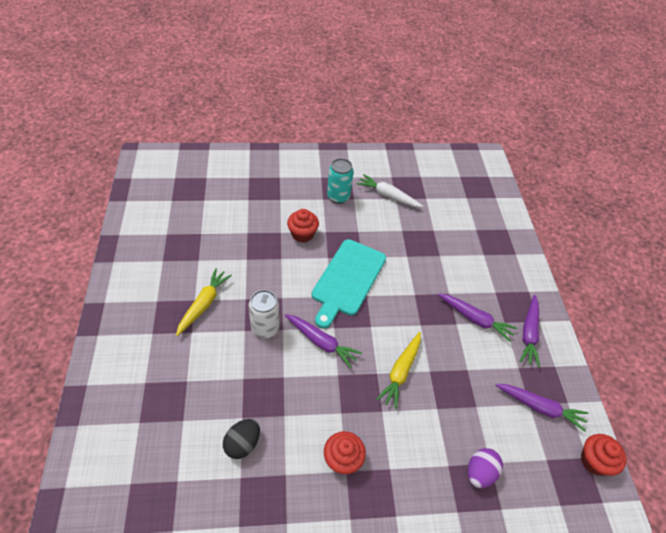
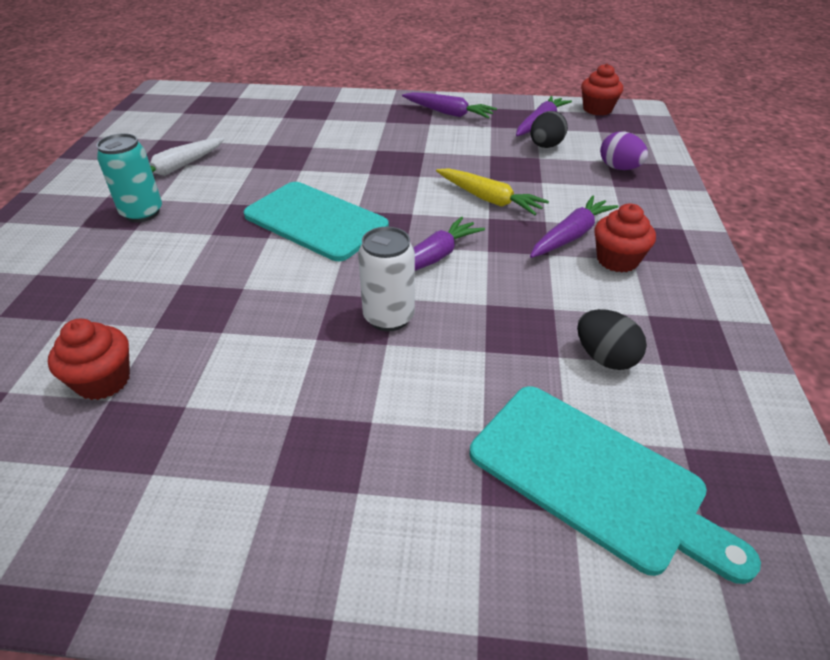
camera: 75 degrees left, 10 degrees down
yellow carrot [176,268,232,336] -> none
red cupcake [287,209,319,242] -> red cupcake moved to [48,319,130,400]
purple carrot [438,293,518,342] -> purple carrot moved to [530,195,619,258]
none -> turquoise cutting board [470,386,761,584]
none -> black egg [530,111,568,148]

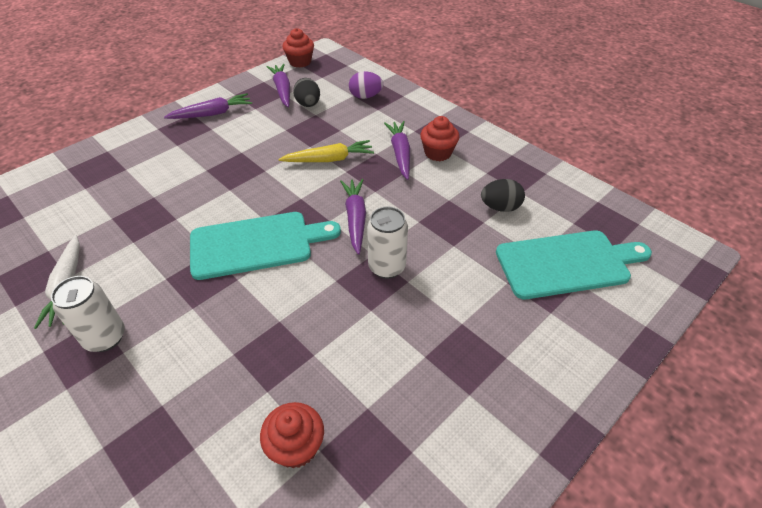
camera: 50 degrees left, 5 degrees up
turquoise can [96,133,162,222] -> white can [51,276,125,352]

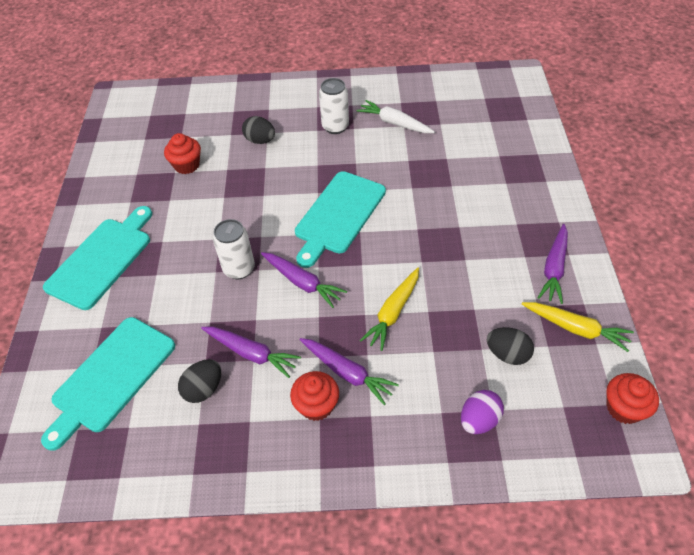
camera: 135 degrees right, 5 degrees up
purple carrot [267,64,290,107] -> purple carrot moved to [201,327,301,378]
none -> turquoise cutting board [43,206,152,310]
none -> black egg [242,116,275,144]
none -> yellow carrot [522,302,634,352]

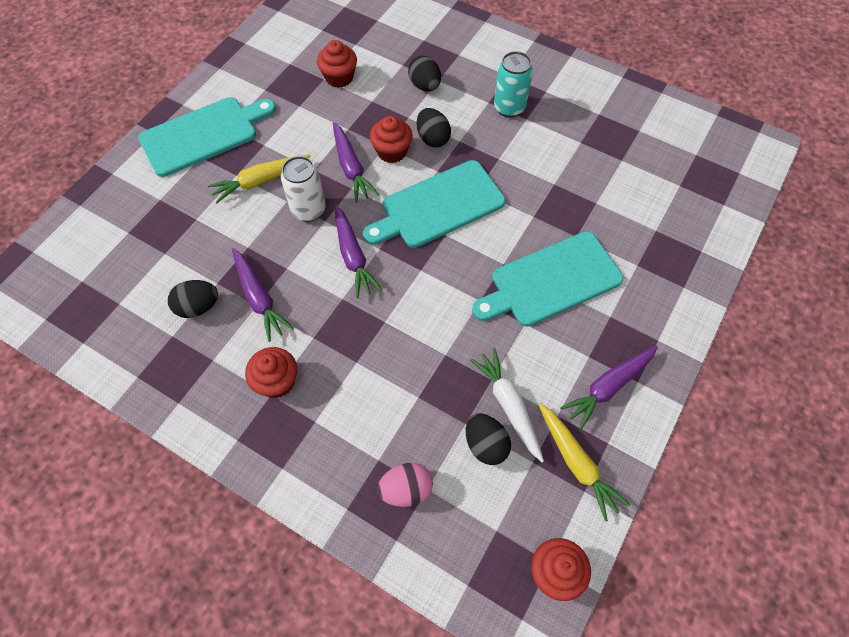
camera: 30 degrees right, 10 degrees up
turquoise cutting board [41,317,175,451] -> turquoise cutting board moved to [472,231,623,327]
purple carrot [300,338,399,405] -> purple carrot moved to [333,122,379,202]
white can [319,78,349,134] -> turquoise can [494,51,533,118]
white carrot [357,100,435,133] -> white carrot moved to [470,348,544,462]
yellow carrot [360,268,419,351] -> yellow carrot moved to [208,154,311,203]
purple egg [461,390,504,434] -> pink egg [377,463,433,507]
none -> red cupcake [370,116,413,163]
none -> black egg [417,108,451,147]

